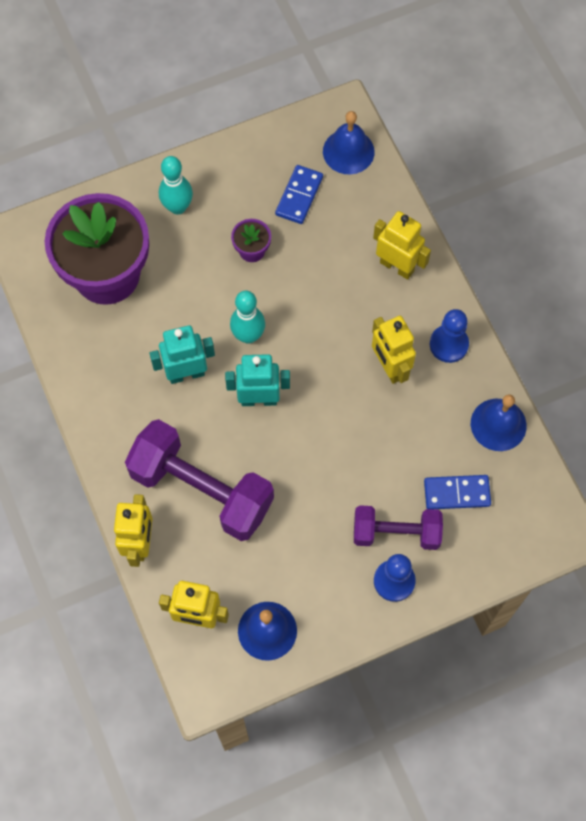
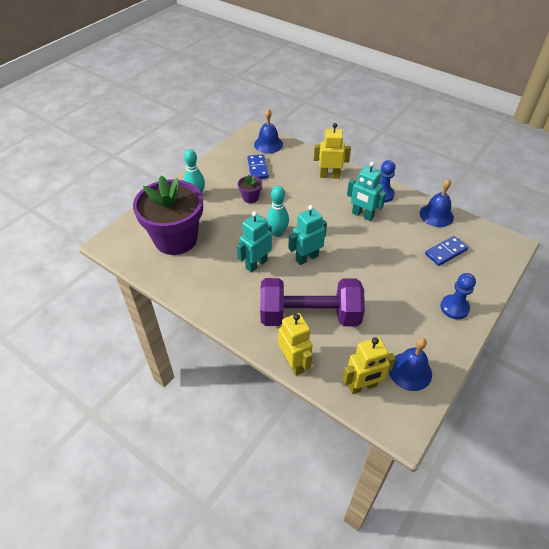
camera: 30 degrees left, 20 degrees down
purple dumbbell [354,505,443,550] -> none
yellow robot [372,316,416,384] -> turquoise robot [347,162,386,221]

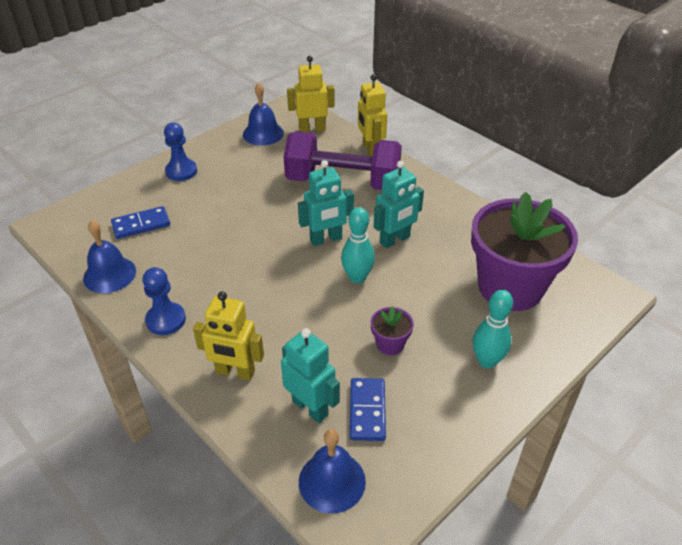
camera: 170 degrees left, 5 degrees down
turquoise robot [347,162,386,221] -> turquoise robot moved to [281,328,340,423]

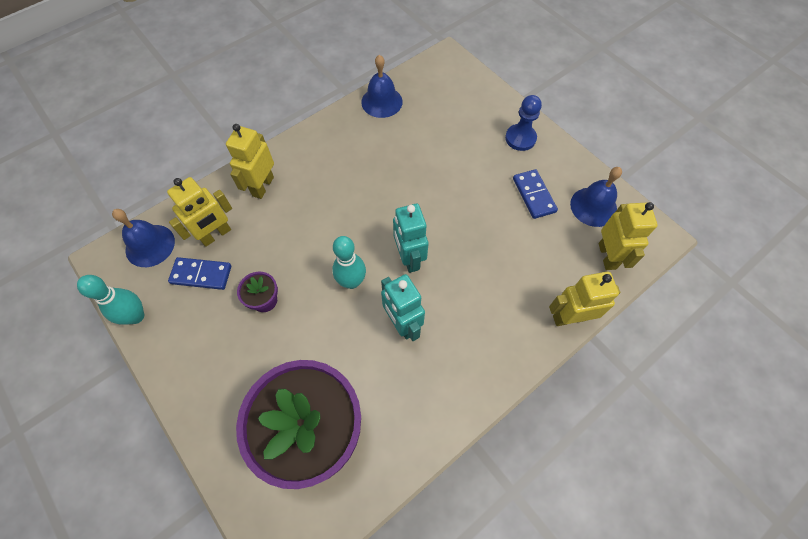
camera: 95 degrees right, 20 degrees up
blue domino [111,206,170,239] -> blue domino moved to [513,169,558,219]
blue pawn [143,267,186,335] -> none
turquoise robot [281,328,340,423] -> yellow robot [167,177,232,247]
purple dumbbell [284,131,402,190] -> none
turquoise bowling pin [473,290,513,368] -> turquoise bowling pin moved to [77,275,144,325]

